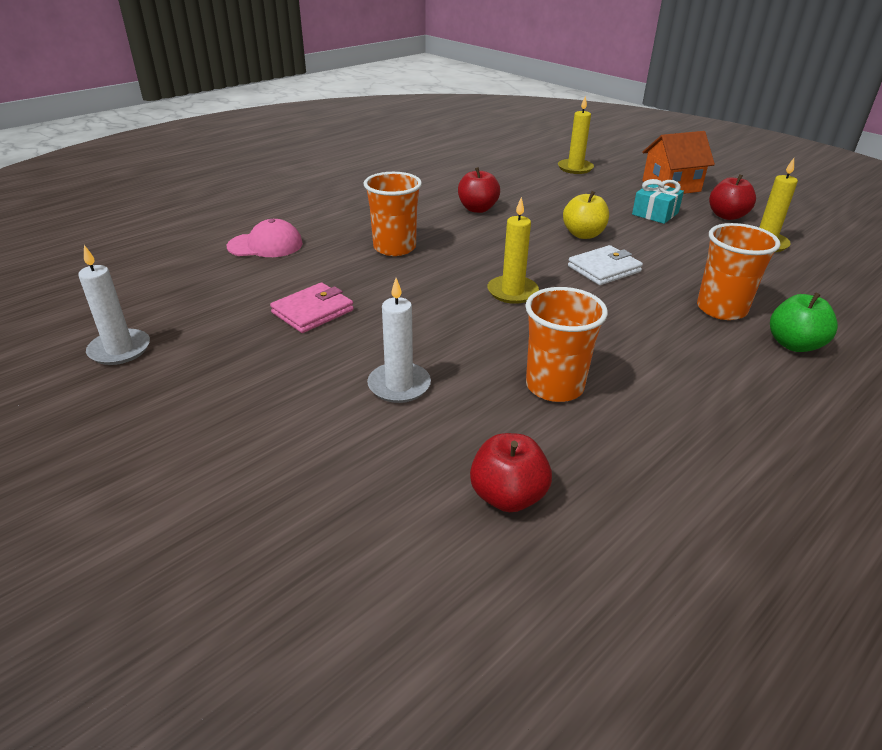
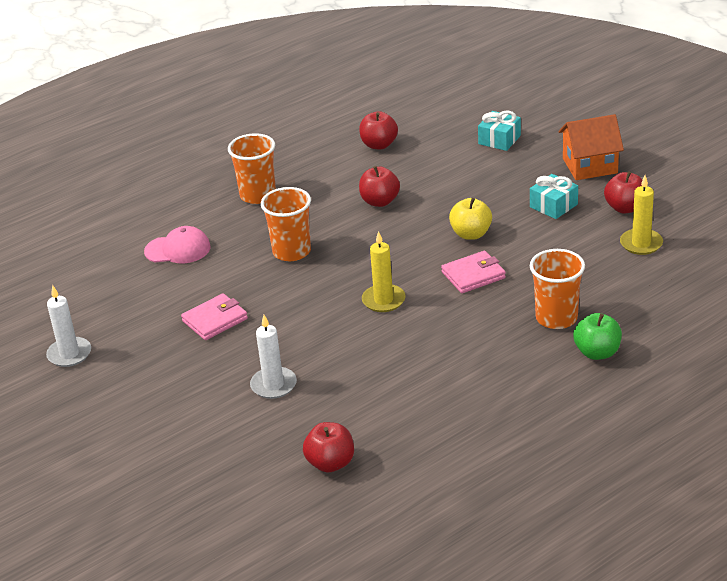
camera: 10 degrees right, 0 degrees up
orange cup [525,287,608,402] -> orange cup moved to [228,133,276,204]
yellow candle [558,96,594,174] -> turquoise gift [478,111,521,151]
white wallet [568,245,643,285] -> pink wallet [441,251,506,293]
none -> red apple [359,111,398,149]

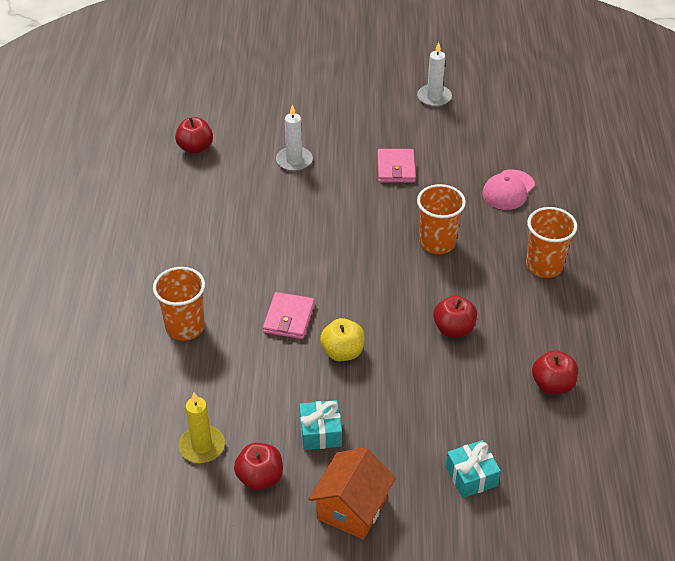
camera: 125 degrees right, 10 degrees up
yellow candle [362,231,406,312] -> none
green apple [573,313,622,360] -> none

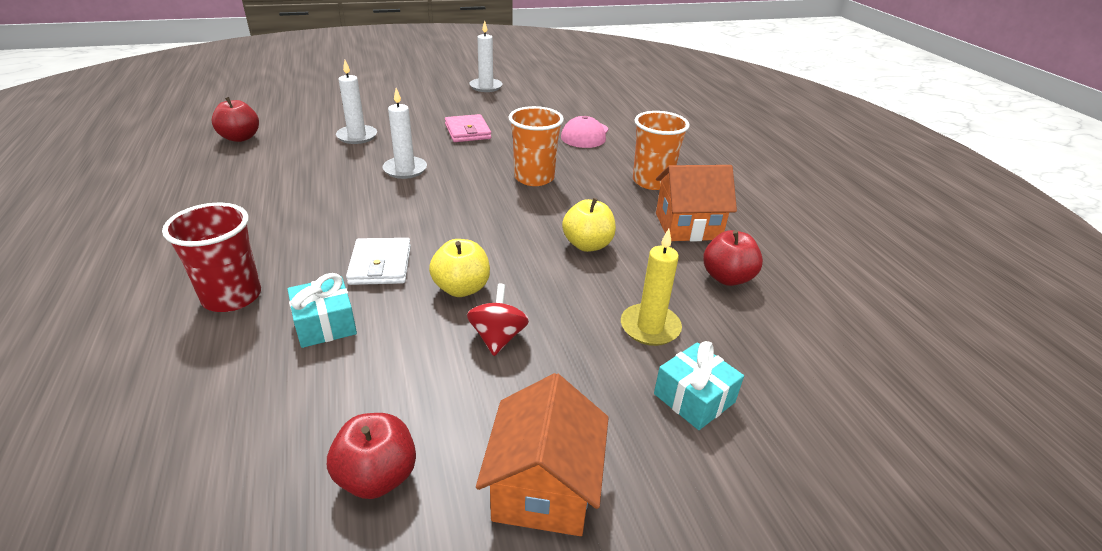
camera: 20 degrees left, 10 degrees down
orange cup [153,267,205,341] -> red cup [162,203,261,312]
yellow candle [179,392,225,463] -> yellow candle moved to [621,229,682,346]
pink wallet [263,292,315,339] -> white wallet [346,238,411,285]
turquoise gift [299,400,342,450] -> turquoise gift moved to [288,273,357,348]
red apple [433,295,477,337] -> yellow apple [562,198,616,252]
none -> white candle [382,88,427,179]
none -> red spinning top [467,284,529,356]
none -> orange house [656,165,737,242]

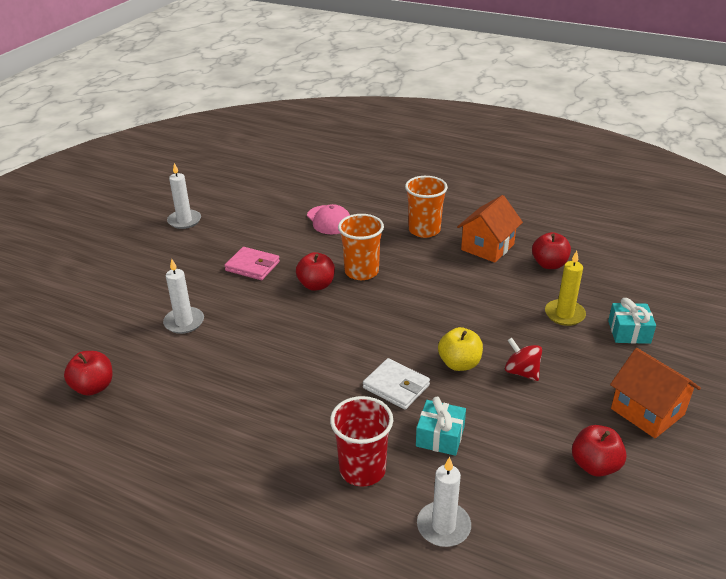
camera: 45 degrees left, 0 degrees up
white candle [382,88,427,179] -> white candle moved to [417,457,471,547]
yellow apple [562,198,616,252] -> none
none -> red apple [296,252,335,291]

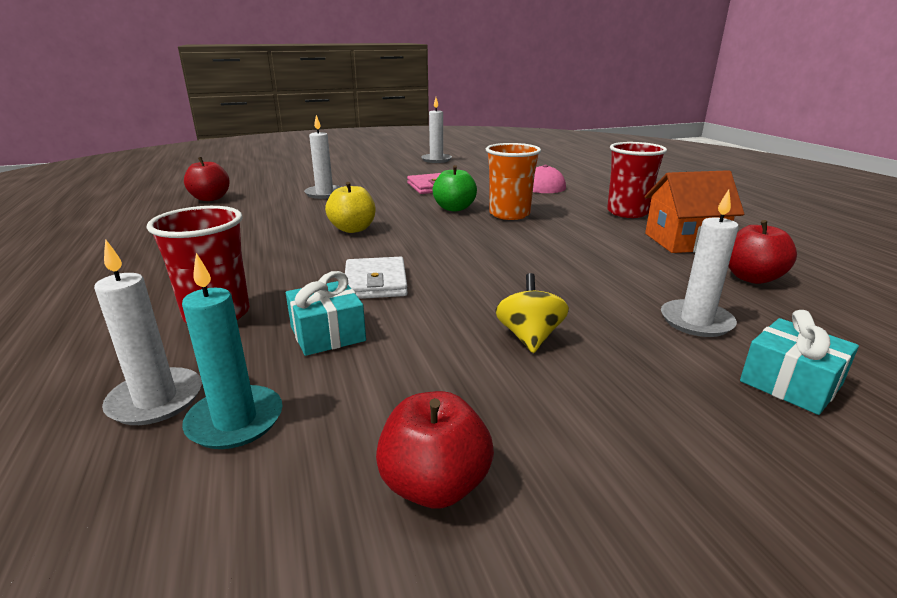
camera: 45 degrees right, 10 degrees down
red apple [296,252,335,291] -> green apple [433,165,477,212]
orange cup [405,176,448,238] -> red cup [607,142,667,218]
yellow apple [438,327,483,371] -> yellow apple moved to [325,182,375,233]
red spinning top [505,338,542,381] -> yellow spinning top [495,273,569,353]
yellow candle [545,251,586,326] -> white candle [661,189,739,337]
orange house [610,348,701,438] -> none
none -> turquoise candle [182,253,283,449]

